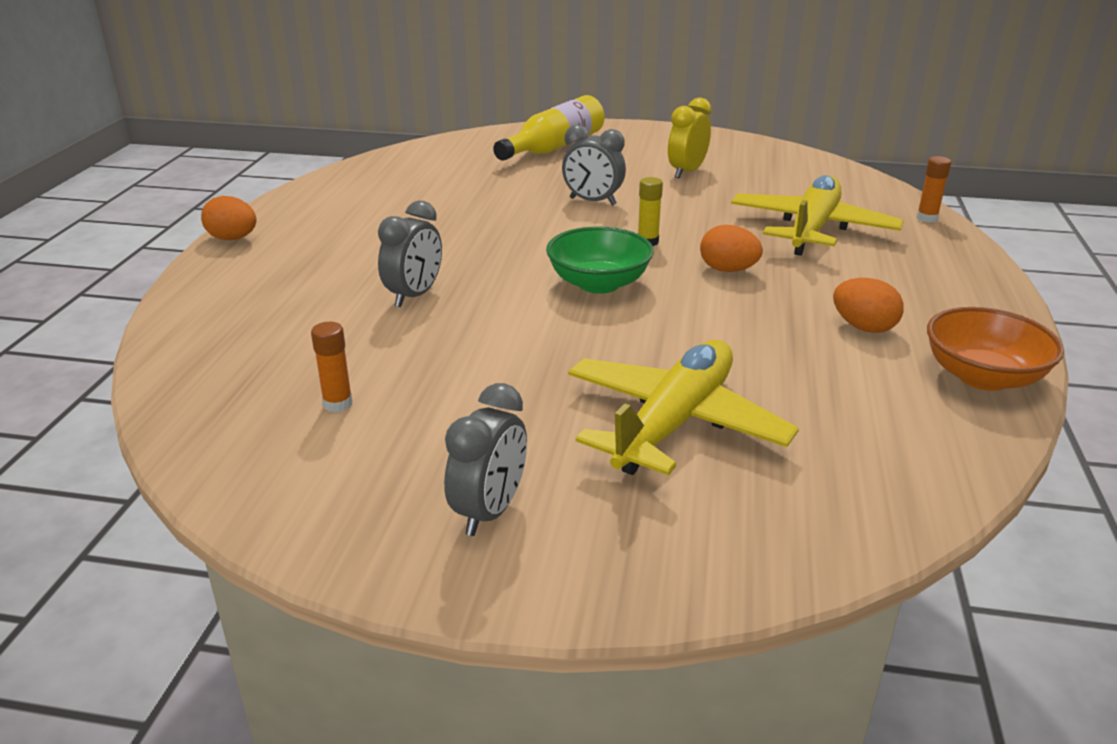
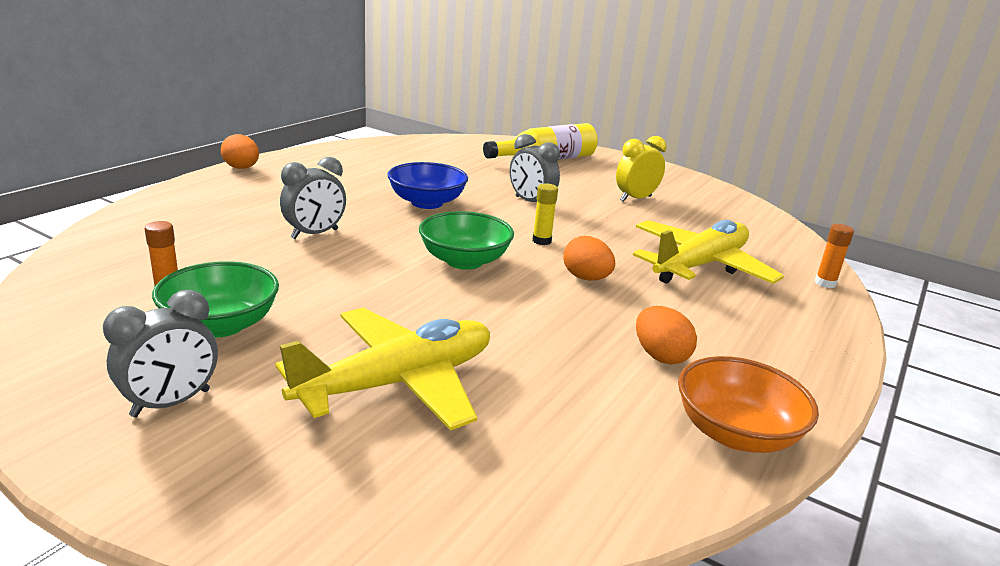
camera: 20 degrees right, 5 degrees down
none -> green bowl [152,261,279,338]
none -> blue bowl [387,162,468,209]

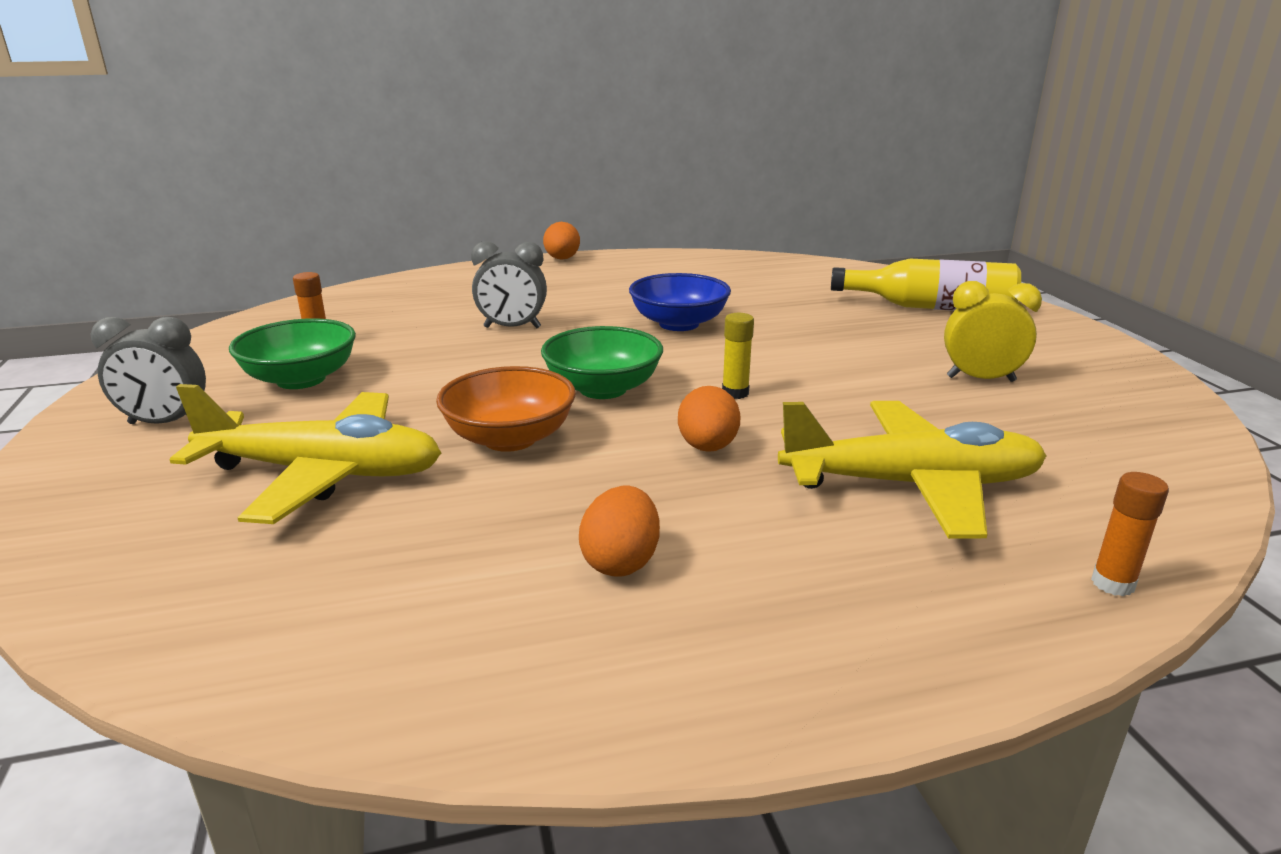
camera: 45 degrees right, 0 degrees up
grey clock [510,134,560,202] -> none
orange bowl [678,356,819,453] -> orange bowl moved to [436,366,576,452]

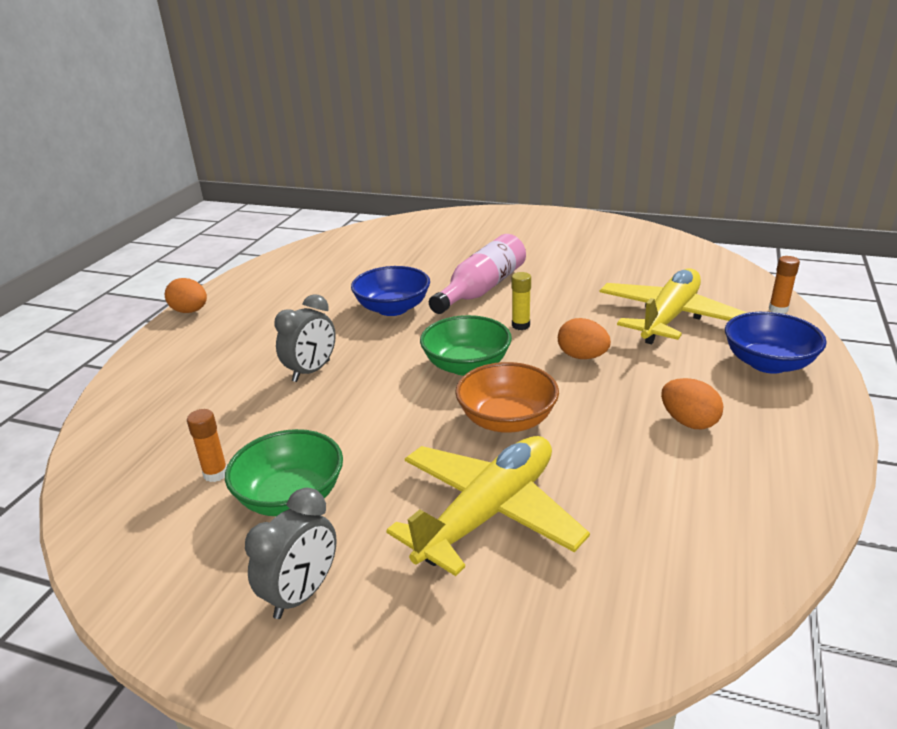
camera: 55 degrees left, 5 degrees up
yellow bottle [831,259,1021,311] -> none
yellow clock [944,281,1042,382] -> none
none -> pink bottle [429,234,526,314]
none -> blue bowl [725,312,827,374]

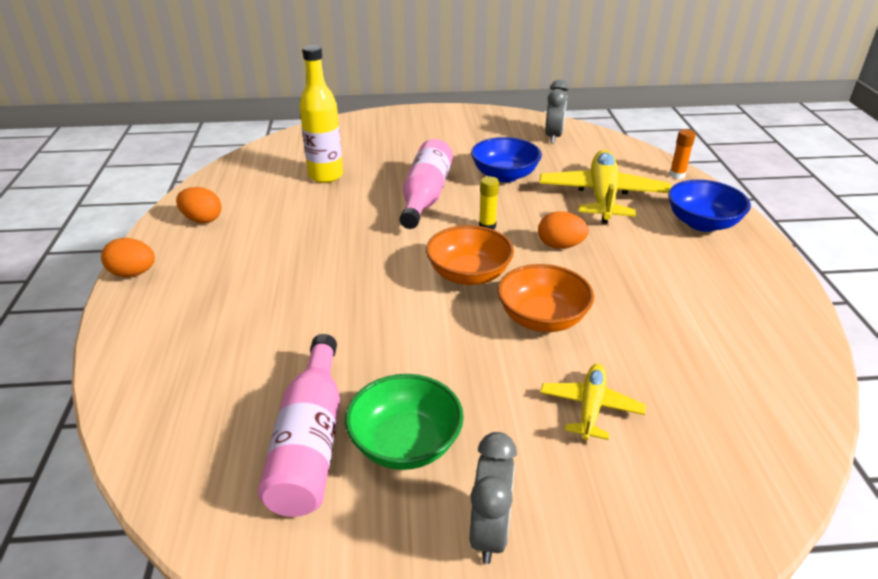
camera: 25 degrees left, 5 degrees up
orange glue stick [187,409,227,482] -> pink bottle [258,334,340,517]
grey clock [274,294,336,382] -> grey clock moved to [545,79,569,143]
blue bowl [351,266,430,316] -> blue bowl moved to [471,137,542,182]
yellow plane [386,436,590,576] -> yellow plane [540,364,646,440], size x0.54
green bowl [420,315,512,376] -> orange bowl [426,225,514,285]
orange egg [661,378,724,429] -> orange egg moved to [176,187,222,223]
none -> yellow bottle [299,45,343,183]

